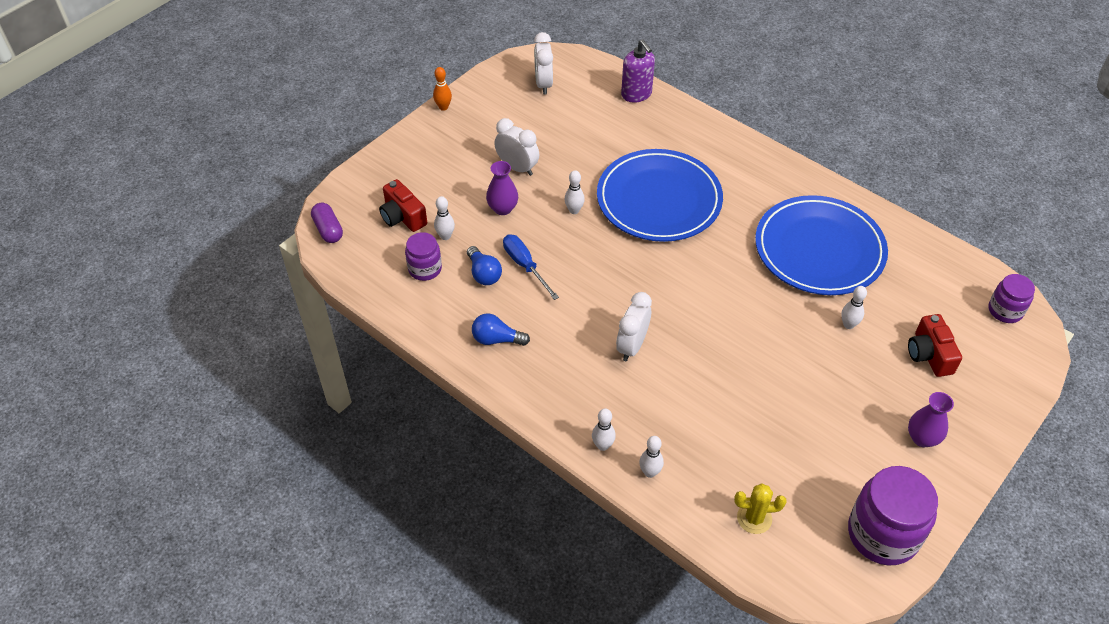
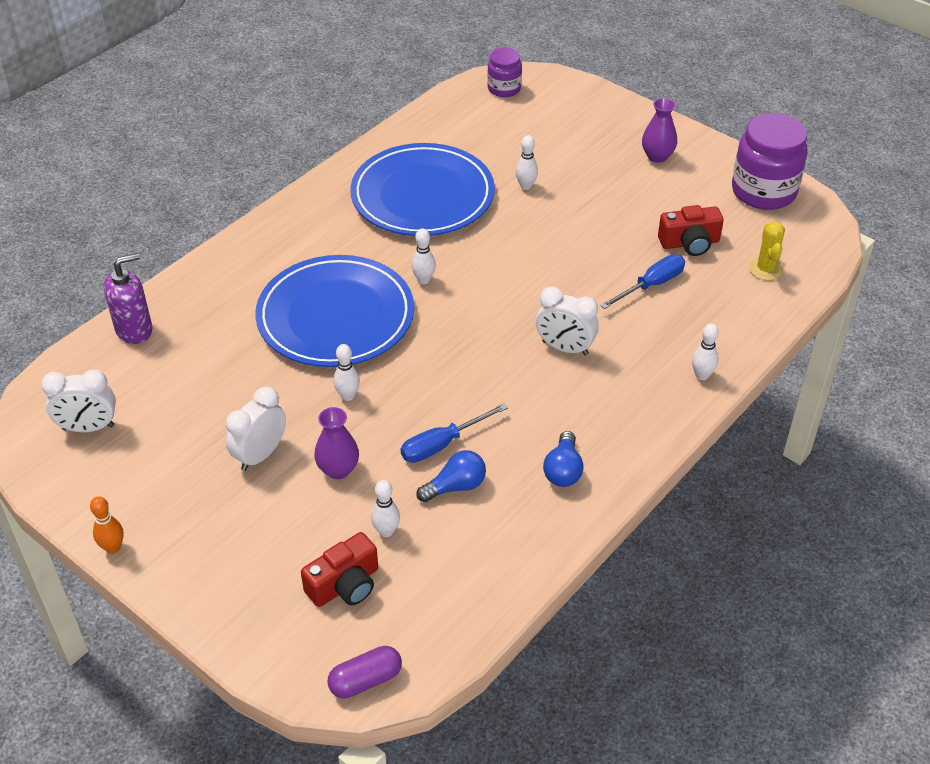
camera: 90 degrees left, 5 degrees down
purple jar [405,232,442,281] -> none
white bowling pin [639,436,664,478] -> white bowling pin moved to [411,229,436,284]
red camera [908,314,962,377] -> red camera moved to [658,205,724,256]
none -> blue screwdriver [600,254,685,309]

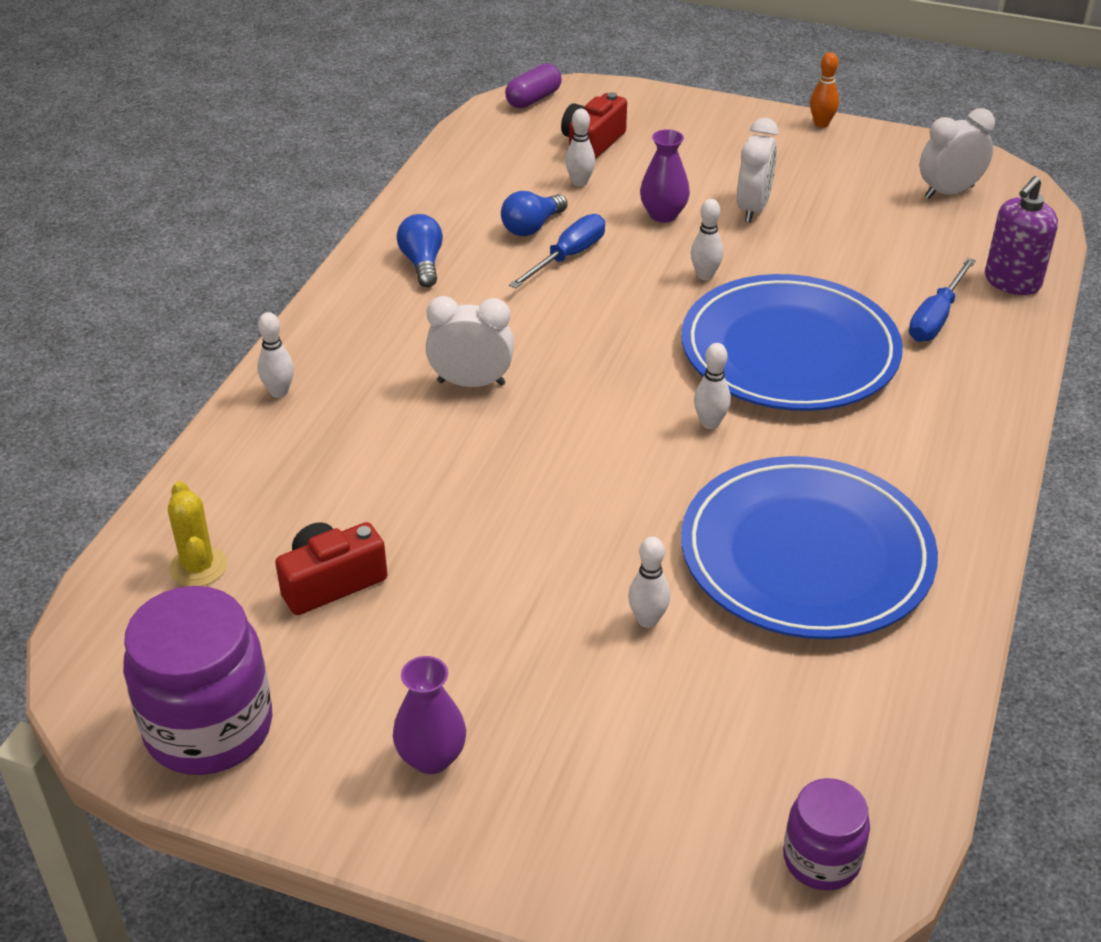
camera: 160 degrees right, 5 degrees down
blue screwdriver [600,254,685,309] -> blue screwdriver moved to [909,258,976,342]

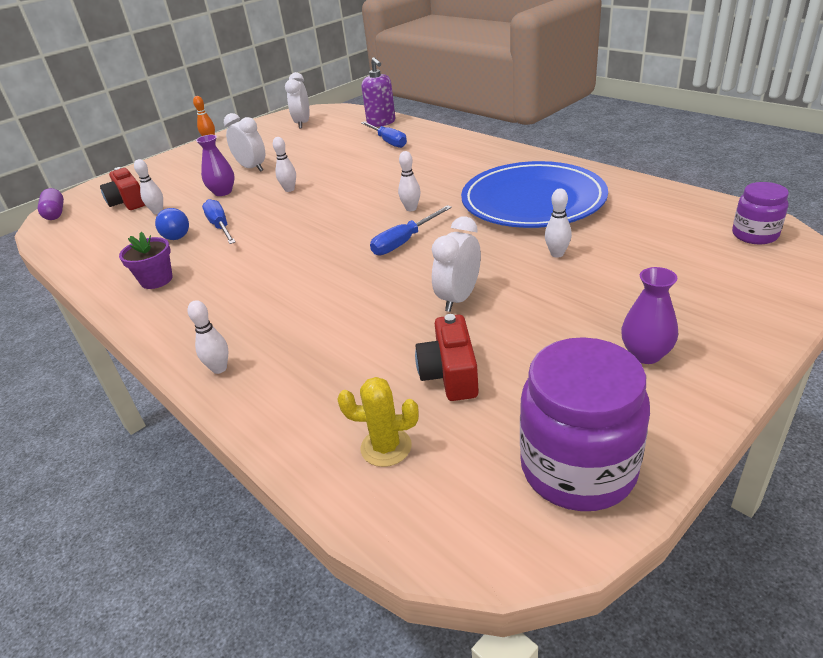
camera: 60 degrees left, 5 degrees down
blue light bulb [397,214,443,287] -> purple flower pot [119,232,173,289]
white clock [426,296,514,387] -> white clock moved to [432,216,481,312]
blue plate [681,274,903,411] -> none
none -> blue screwdriver [370,205,452,255]

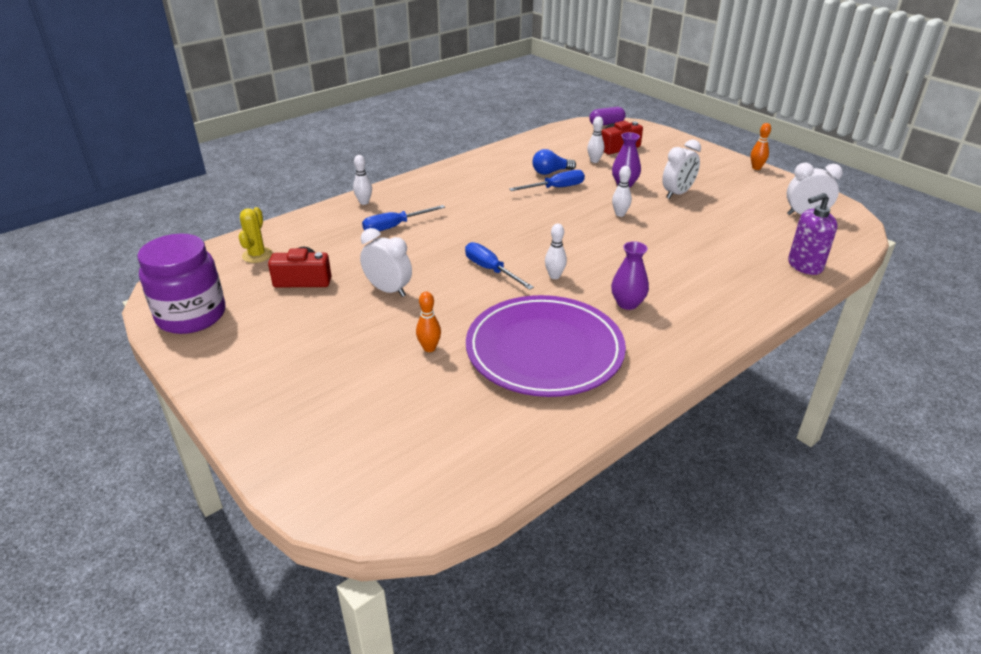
camera: 90 degrees right, 0 degrees up
purple flower pot [119,232,173,289] -> none
blue screwdriver [361,121,407,148] -> blue screwdriver moved to [362,205,445,231]
blue plate [461,161,608,228] -> purple plate [466,295,626,397]
white bowling pin [545,188,572,258] -> orange bowling pin [416,292,441,352]
purple vase [621,267,678,364] -> purple vase moved to [611,241,649,310]
purple jar [732,182,789,245] -> none

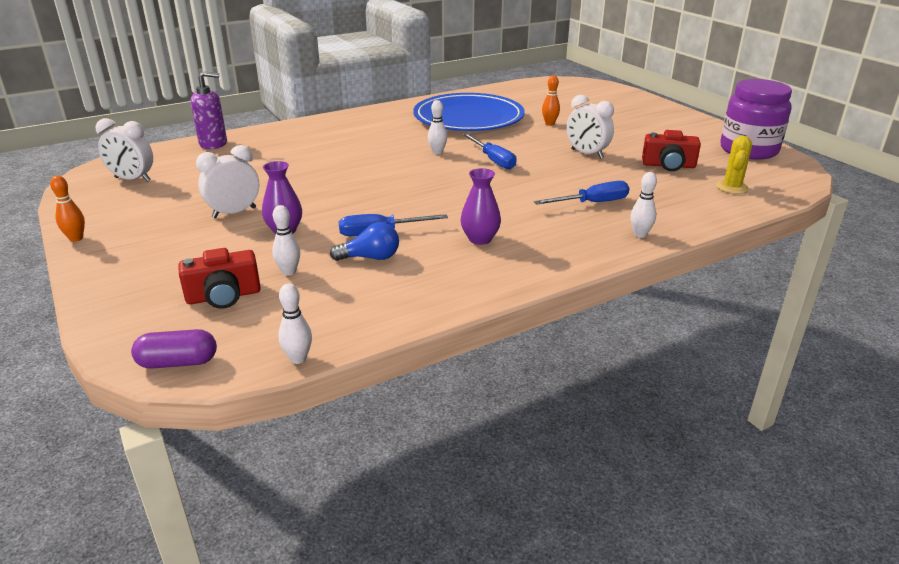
camera: 170 degrees left, 5 degrees down
purple plate [466,295,626,397] -> blue plate [413,93,525,131]
purple vase [611,241,649,310] -> purple vase moved to [461,168,501,245]
white bowling pin [612,166,632,217] -> white bowling pin moved to [278,283,312,364]

